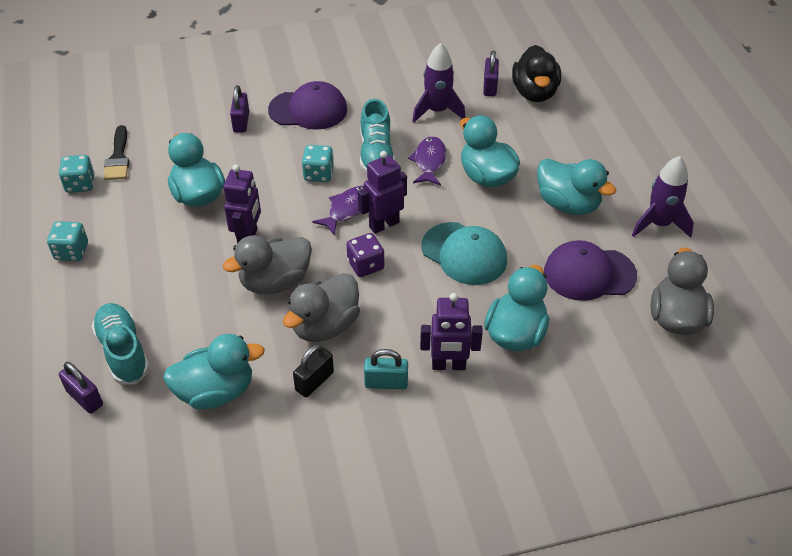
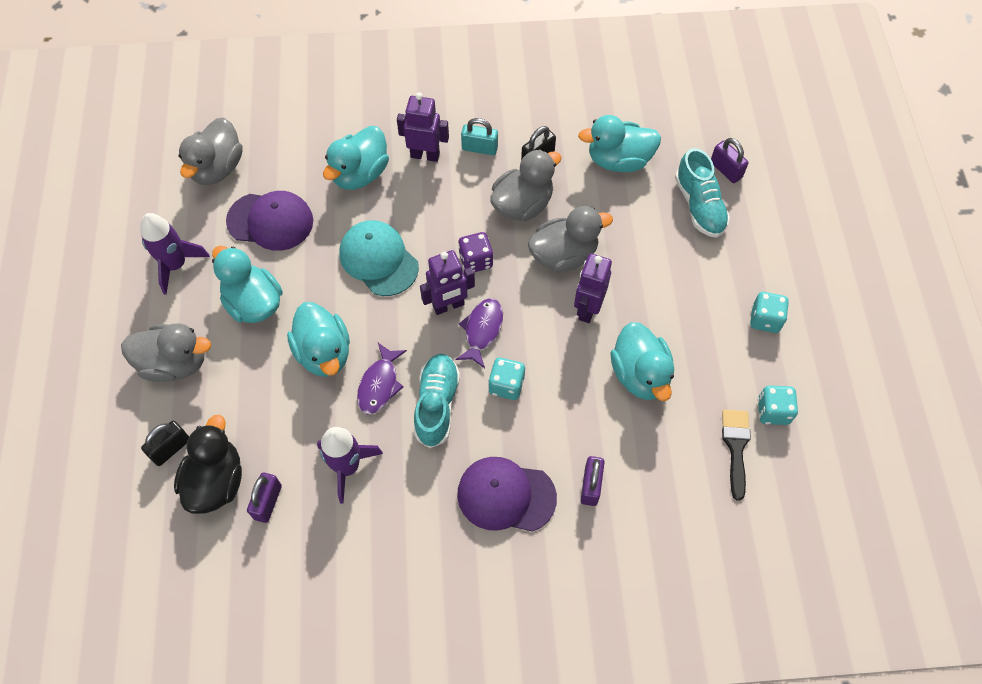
camera: 170 degrees left, 15 degrees up
purple fish [312,186,364,236] -> purple fish turned 150 degrees clockwise [456,298,503,368]
none -> grey duck [121,323,211,382]
none -> black padlock [141,421,189,466]

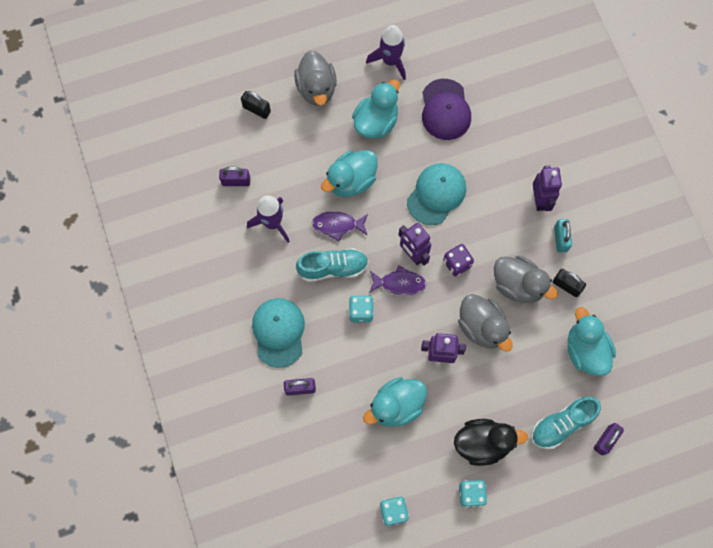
camera: 75 degrees right, 10 degrees up
black duck [174,415,242,514] -> black duck moved to [454,419,528,466]
grey duck [179,118,243,185] -> none
turquoise duck [323,126,389,190] -> none
purple cap [457,457,557,532] -> turquoise cap [252,298,305,368]
black brush [722,410,751,501] -> none

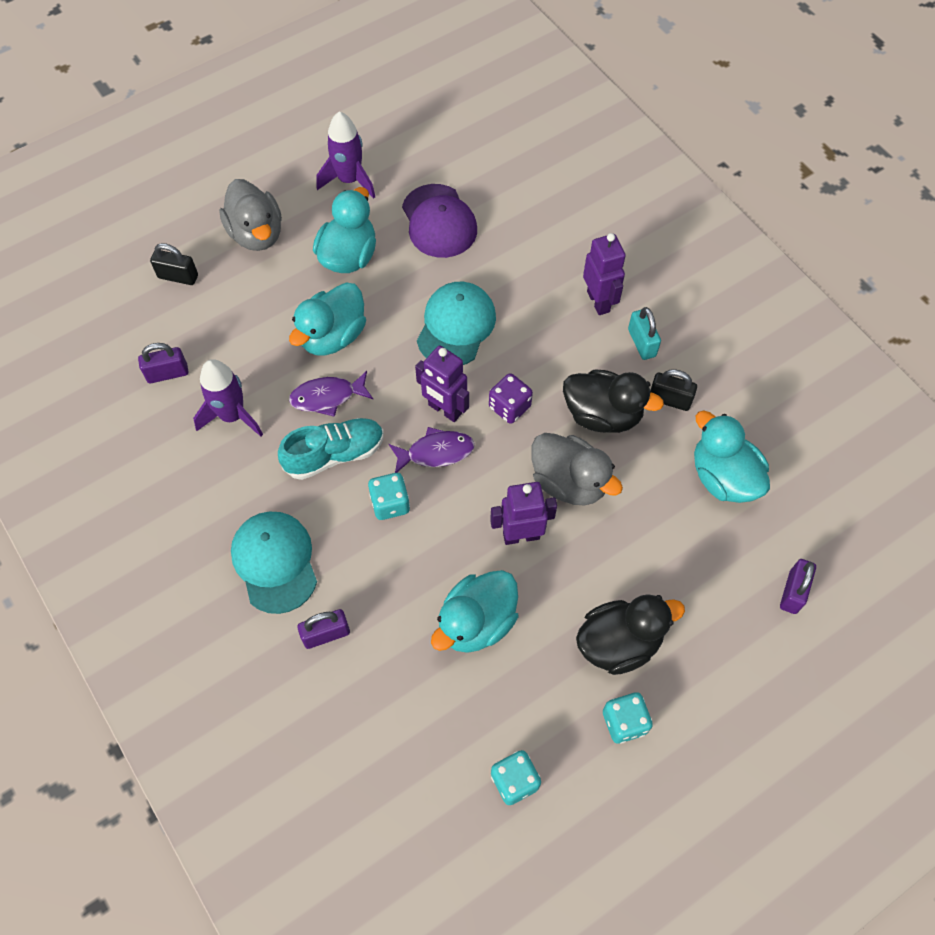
camera: 15 degrees left, 10 degrees down
grey duck [494,256,558,303] -> black duck [563,369,664,433]
turquoise shoe [531,397,601,449] -> none

